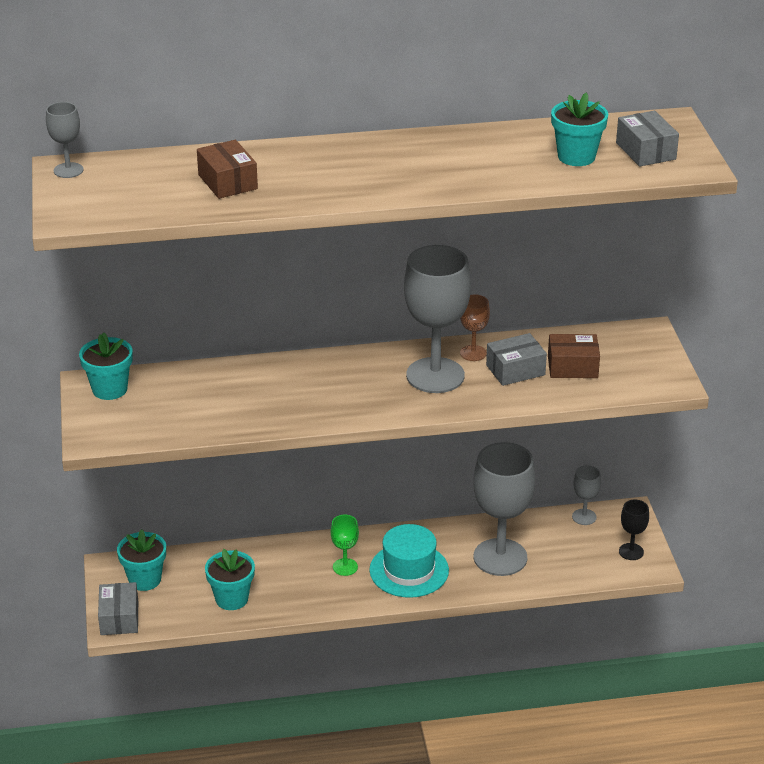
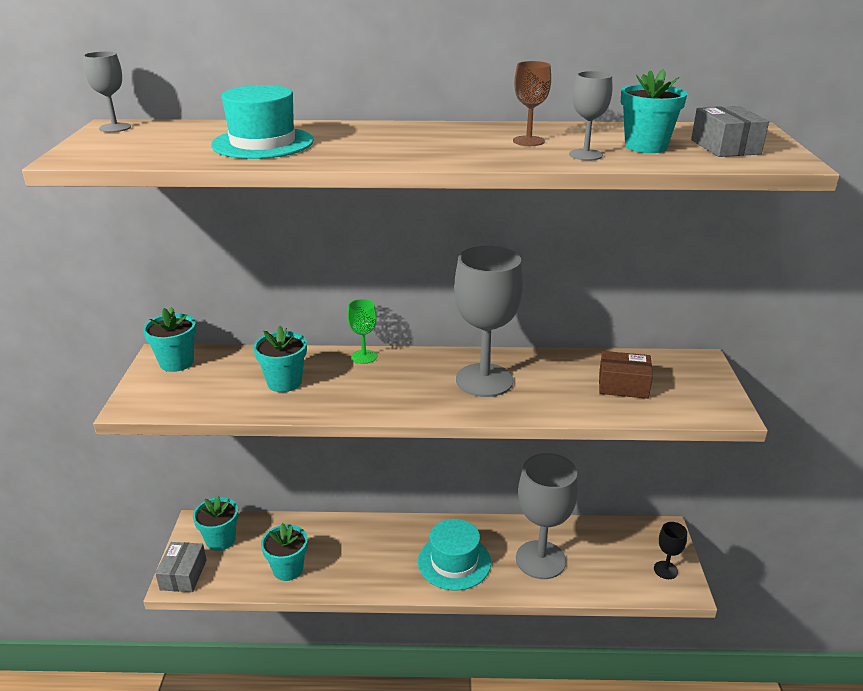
camera: 10 degrees right, 5 degrees down
brown box [197,140,258,199] -> turquoise hat [211,85,314,159]
green goblet [331,514,359,576] -> green goblet moved to [347,299,377,364]
brown goblet [460,294,490,361] -> brown goblet moved to [513,61,551,146]
grey box [486,333,547,386] -> none
grey goblet [572,466,601,525] -> grey goblet moved to [569,71,612,160]
none -> turquoise flower pot [253,326,307,392]

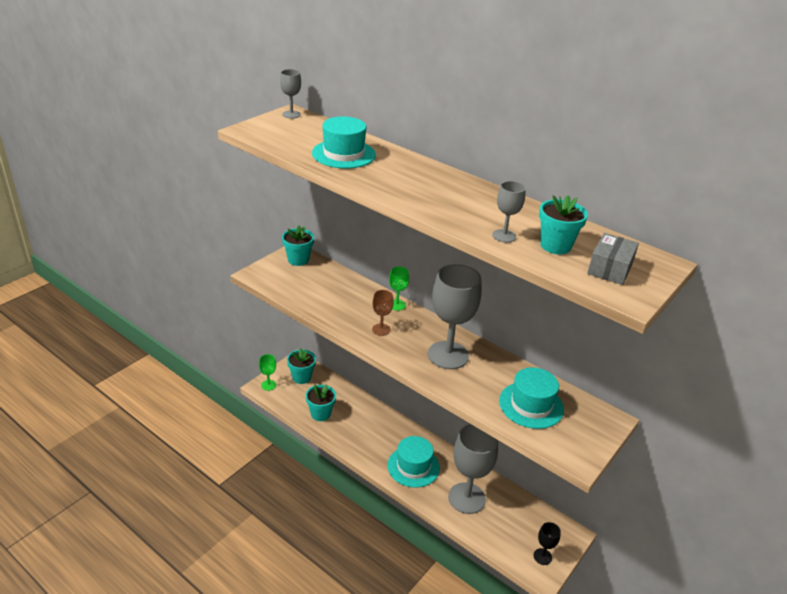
camera: 35 degrees right, 5 degrees up
grey box [155,542,207,592] -> green goblet [259,354,276,391]
turquoise flower pot [253,326,307,392] -> none
brown goblet [513,61,551,146] -> brown goblet moved to [372,290,394,336]
brown box [599,351,653,399] -> turquoise hat [499,367,564,429]

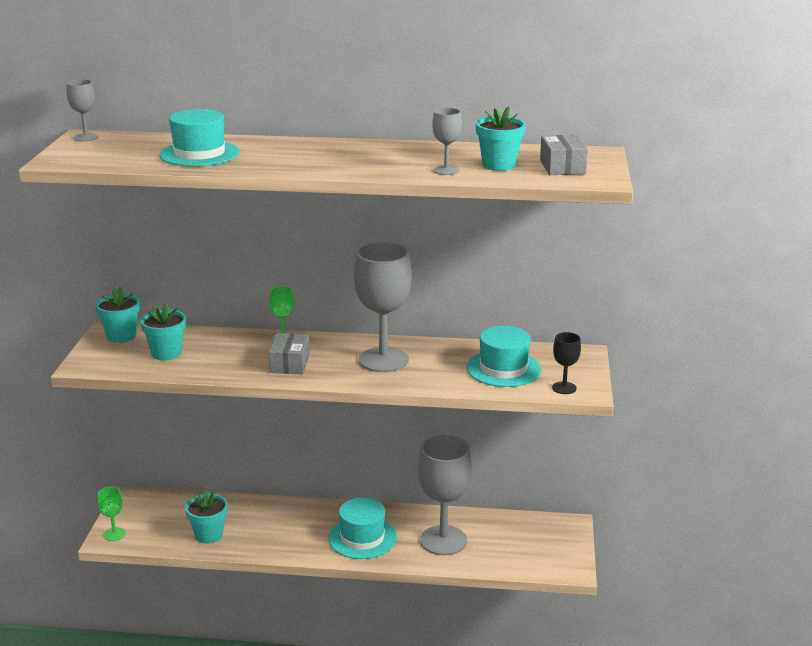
camera: 30 degrees left, 10 degrees down
turquoise flower pot [287,348,316,384] -> turquoise flower pot moved to [140,303,186,360]
brown goblet [372,290,394,336] -> grey box [269,333,310,374]
black goblet [534,522,561,565] -> black goblet moved to [552,332,581,394]

